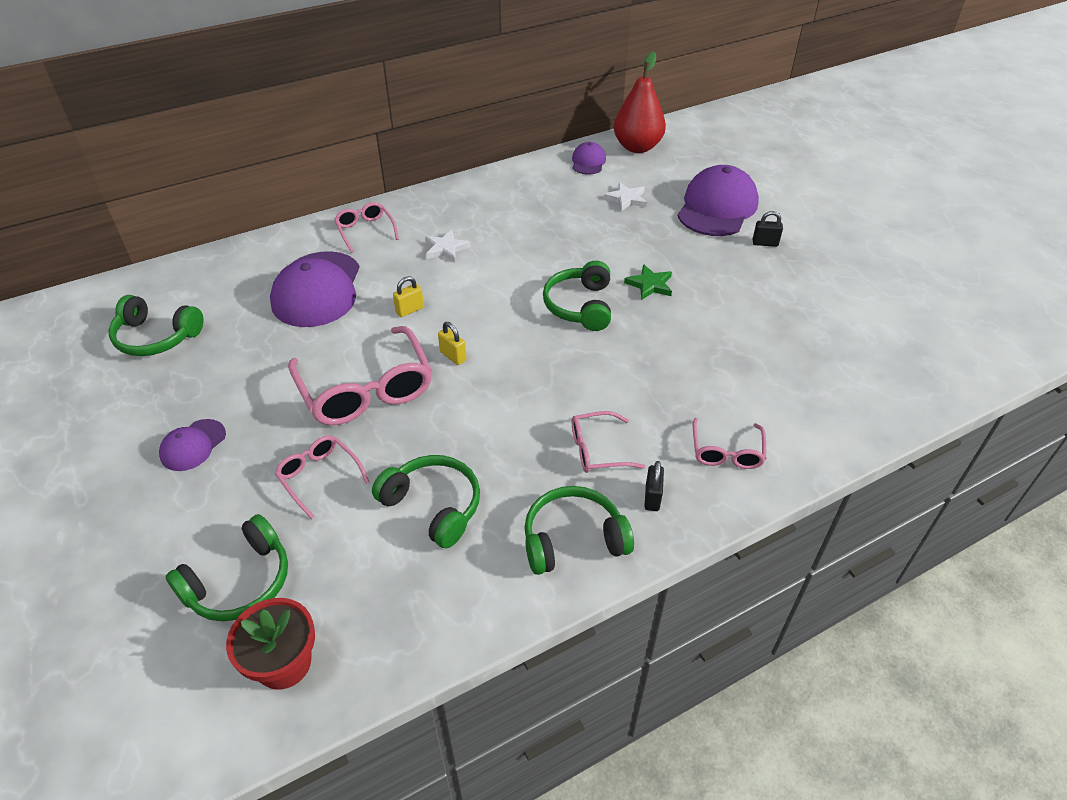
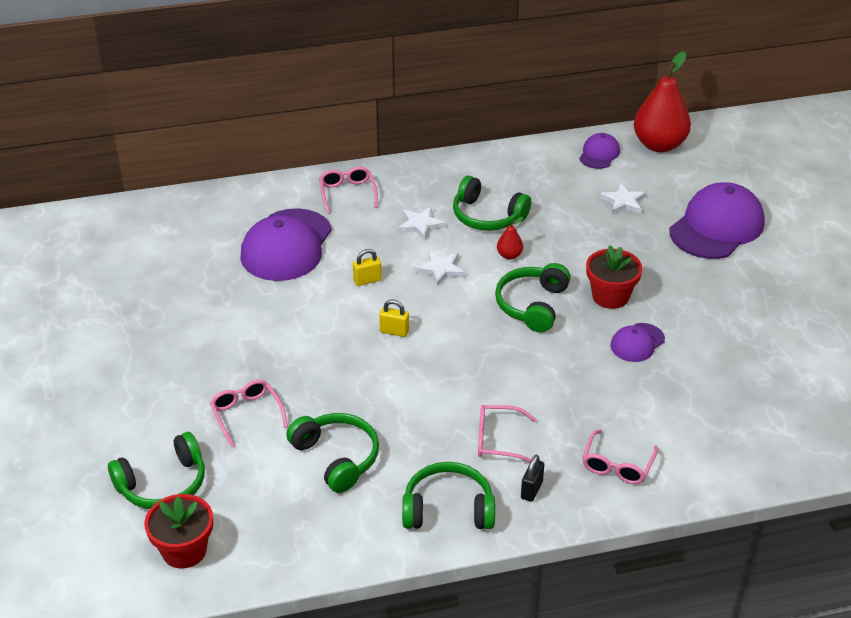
camera: 15 degrees right, 5 degrees down
green headphones [108,295,204,356] -> green headphones moved to [453,176,531,231]
purple cap [159,419,226,471] -> purple cap moved to [611,323,665,362]
pink glasses [288,326,432,425] -> none
yellow padlock [438,322,466,365] -> yellow padlock turned 45 degrees counterclockwise [379,300,409,337]
green star [624,264,672,300] -> red flower pot [586,245,643,309]
black padlock [753,211,783,247] -> none
none -> white star [415,250,465,287]
none -> red pear [497,217,523,260]

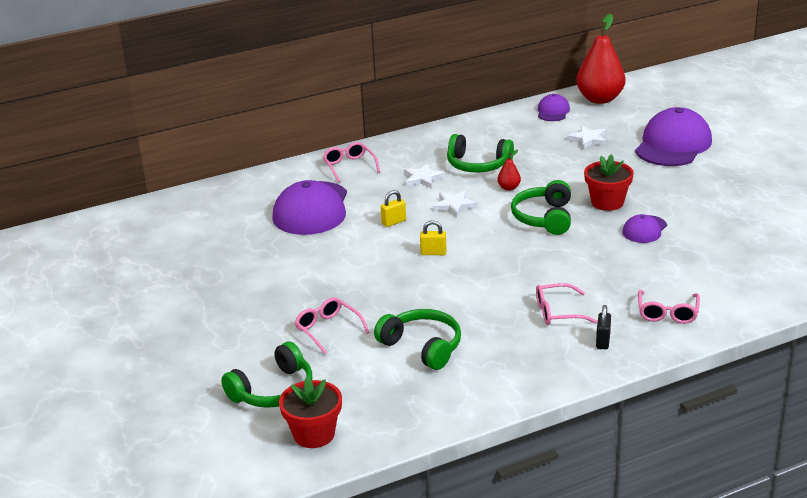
camera: 10 degrees left, 10 degrees down
green headphones [402,462,495,529] -> none

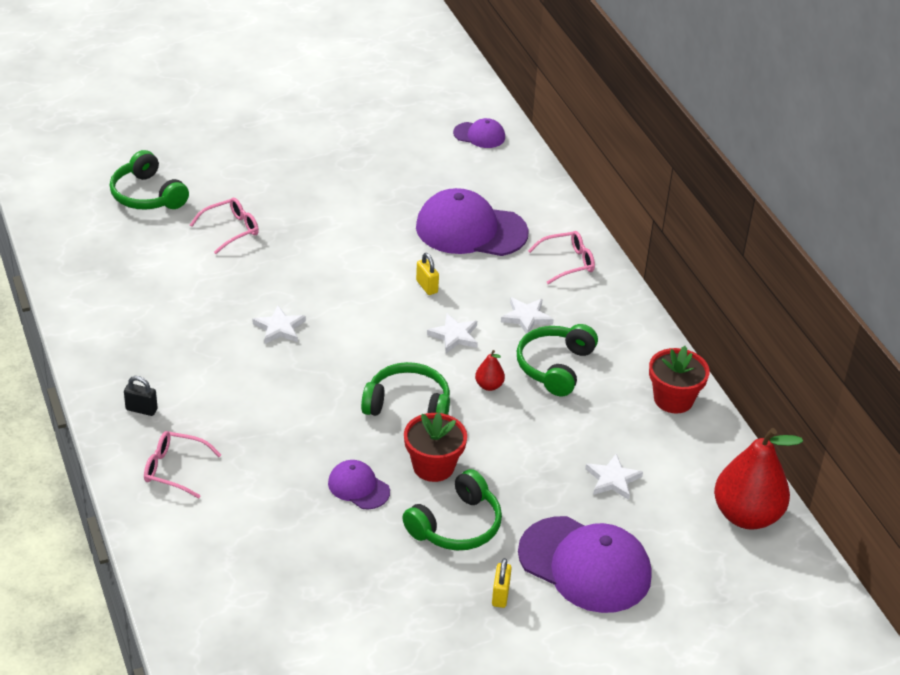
camera: 90 degrees right, 10 degrees up
red flower pot [279,377,342,448] -> red flower pot moved to [649,346,710,413]
green headphones [374,309,461,370] -> green headphones moved to [402,469,502,550]
yellow padlock [420,220,446,255] -> yellow padlock moved to [492,558,512,608]
pink glasses [536,283,598,325] -> none
purple cap [538,94,570,121] -> purple cap moved to [453,118,505,148]
none -> white star [253,306,306,344]

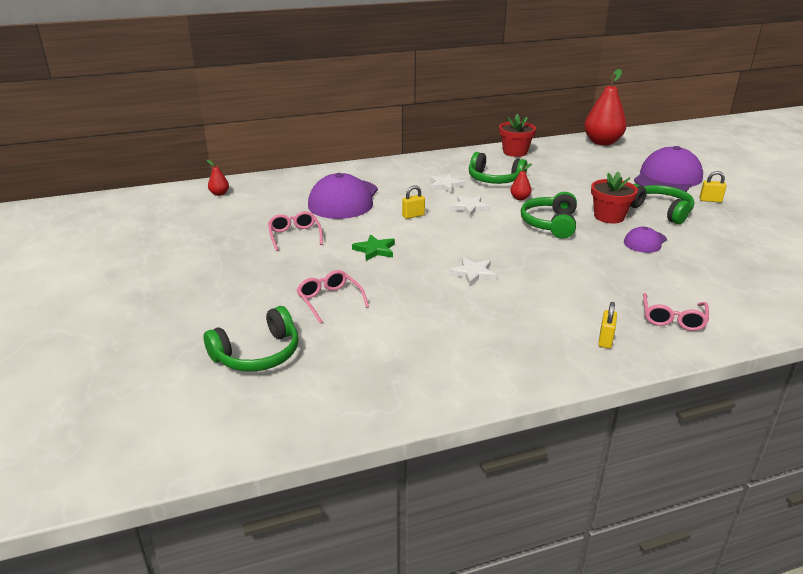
camera: 85 degrees left, 10 degrees down
black padlock [124,376,158,416] -> yellow padlock [598,302,617,349]
purple cap [453,118,505,148] -> red pear [207,160,229,196]
pink glasses [528,231,595,284] -> pink glasses moved to [268,211,323,251]
white star [585,454,643,500] -> none
none -> green star [352,234,395,261]

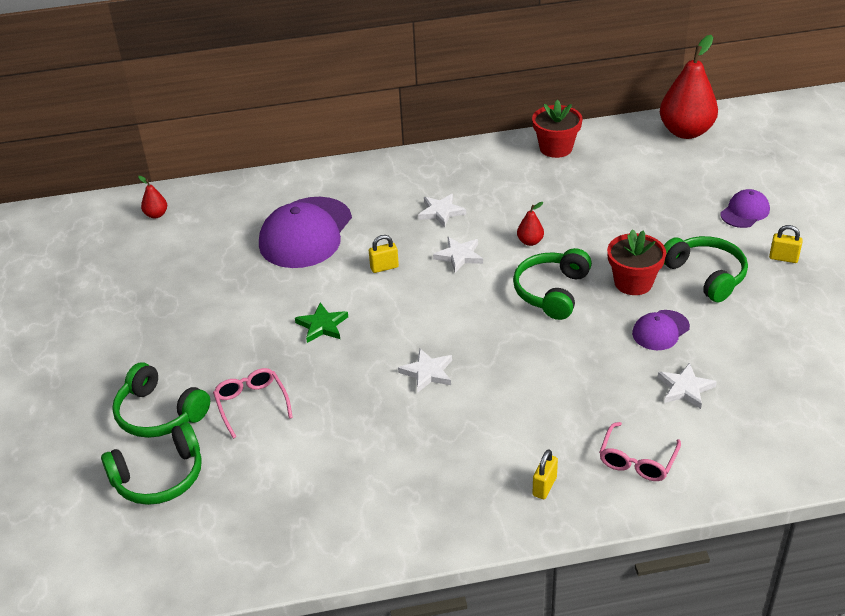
camera: 10 degrees right, 10 degrees up
pink glasses [268,211,323,251] -> none
green headphones [469,152,528,184] -> green headphones moved to [112,362,210,438]
purple cap [634,146,703,192] -> purple cap [720,189,770,228], size x0.50
none -> white star [658,363,717,409]

